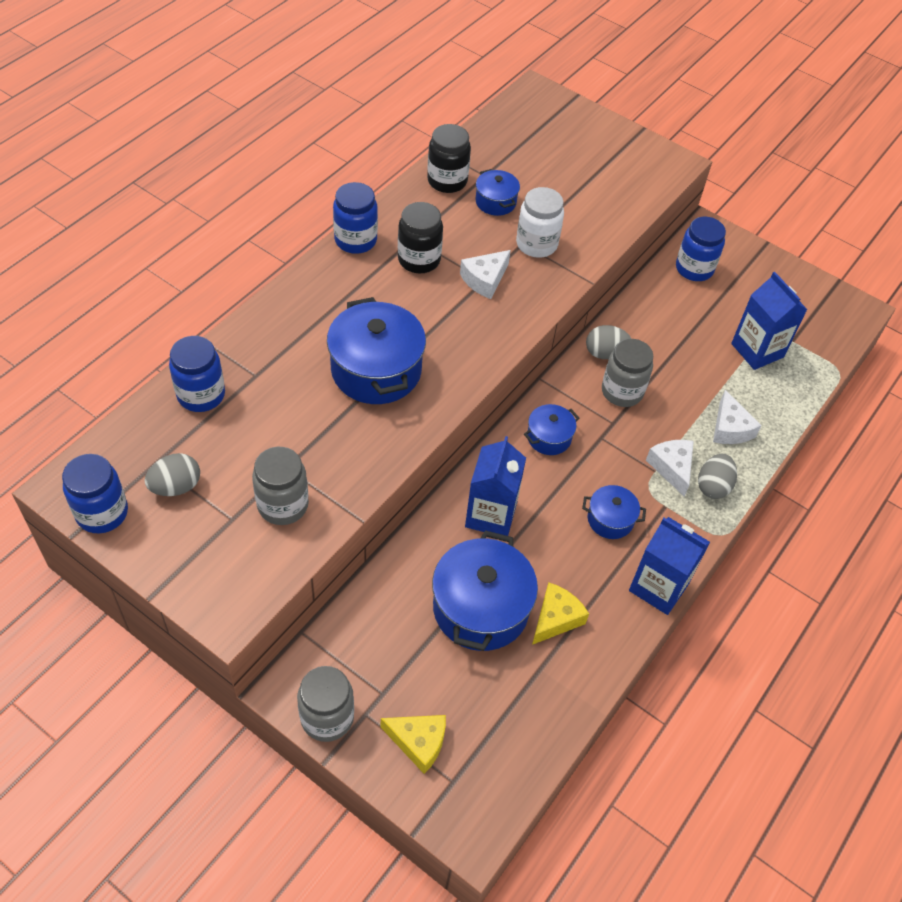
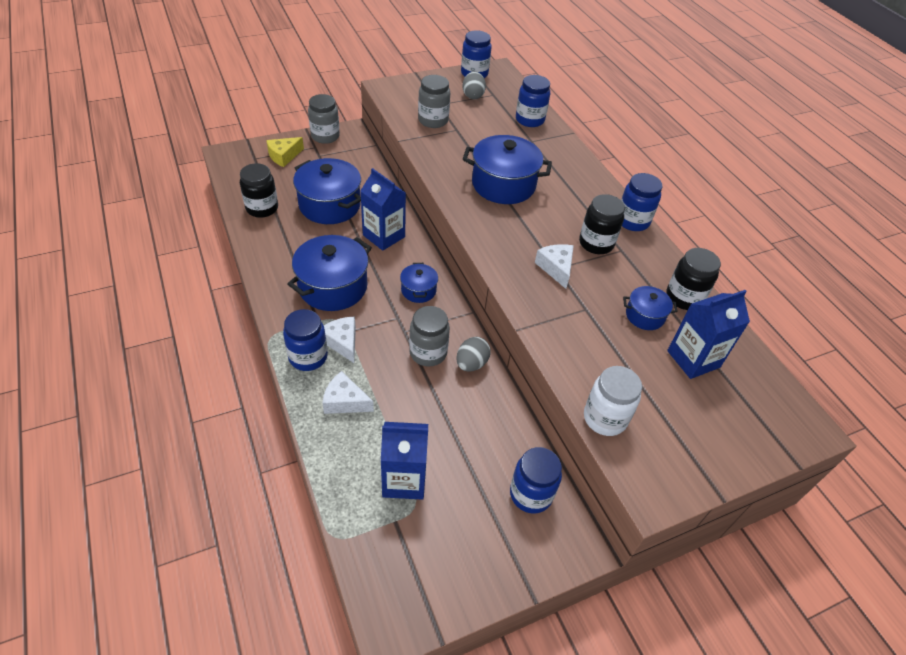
camera: 120 degrees right, 5 degrees down
white jar [516,187,564,258] -> white jar moved to [584,366,642,436]
yellow cheese [532,582,589,645] -> none
blue pot [582,485,646,539] -> blue pot [287,235,372,311], size x1.92
blue carton [629,517,710,615] -> blue carton moved to [667,290,750,379]
white cheese [646,440,694,497] -> white cheese turned 135 degrees counterclockwise [324,316,356,363]
grey egg [698,454,737,499] -> blue jar [283,309,328,371]
none -> black jar [240,163,278,218]

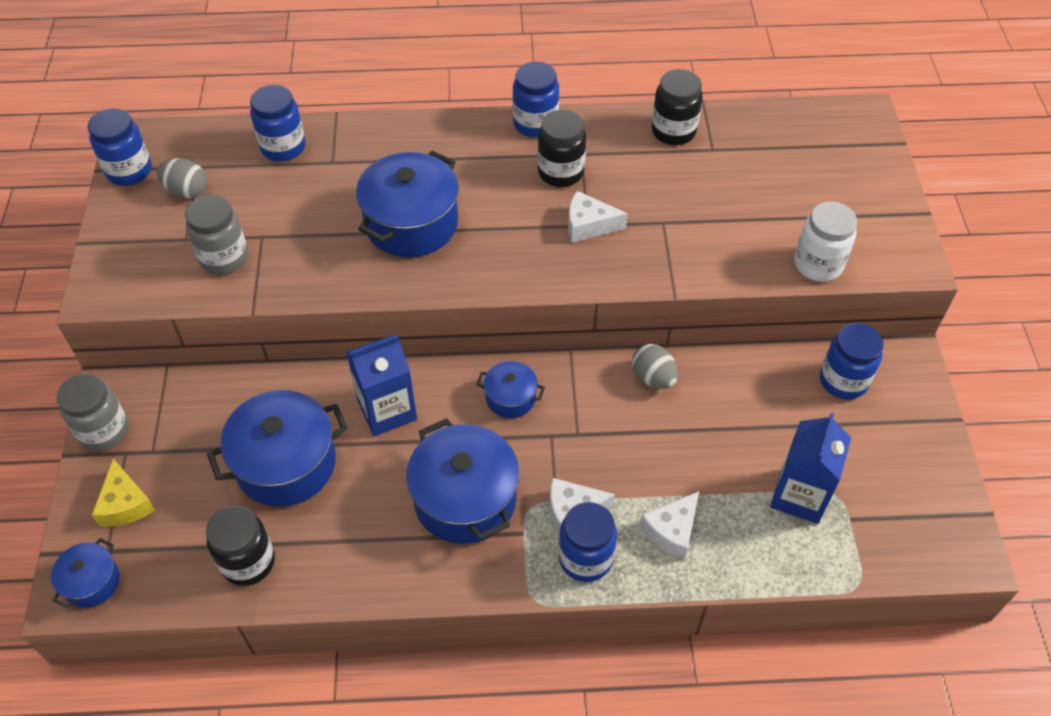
camera: 65 degrees left, 5 degrees up
grey jar [409,306,450,366] -> none
blue pot [623,286,678,330] -> blue pot moved to [51,538,120,608]
blue carton [667,290,750,379] -> none

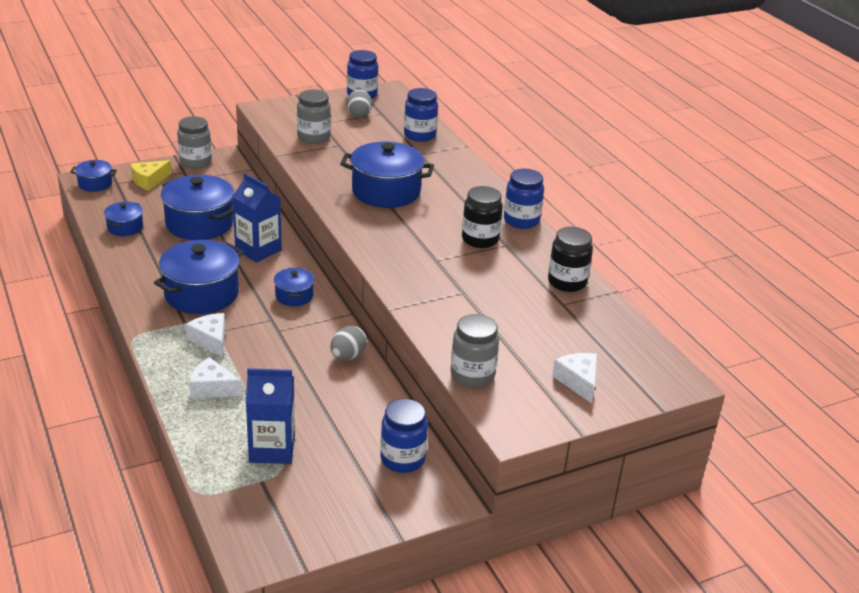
camera: 65 degrees right, 20 degrees down
black jar [206,506,275,586] -> blue pot [104,202,143,236]
blue jar [558,502,617,582] -> none
white cheese [568,191,628,243] -> white cheese moved to [552,353,597,404]
white jar [794,202,857,282] -> grey jar [451,314,499,388]

